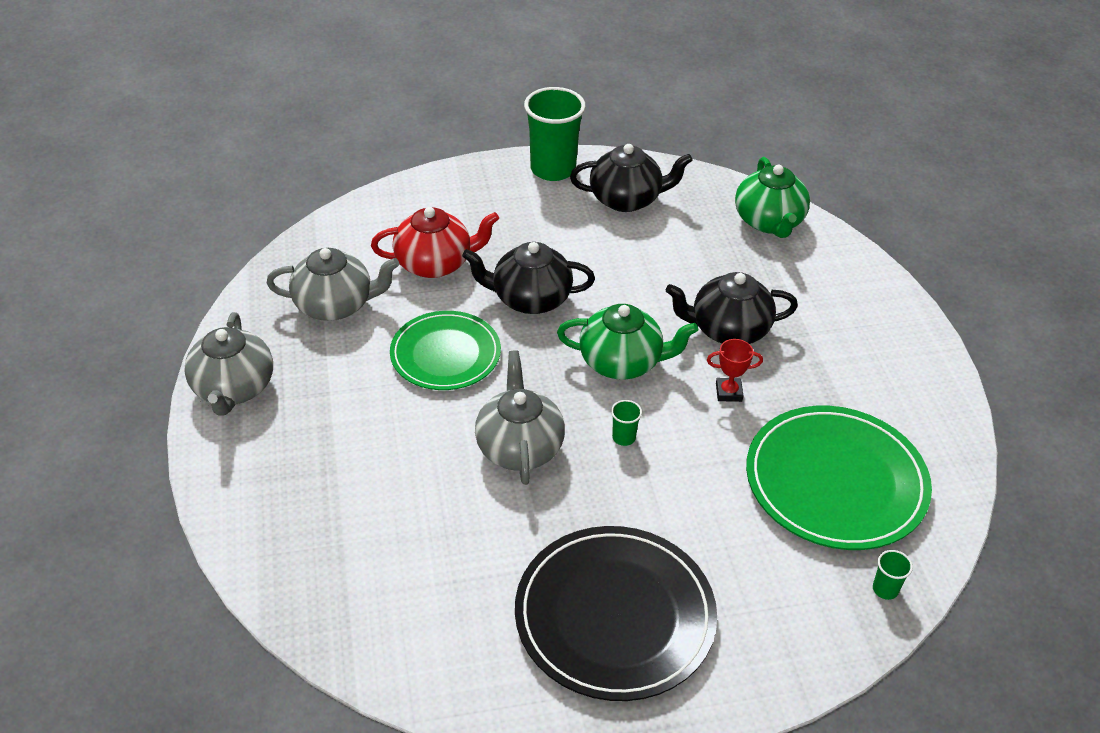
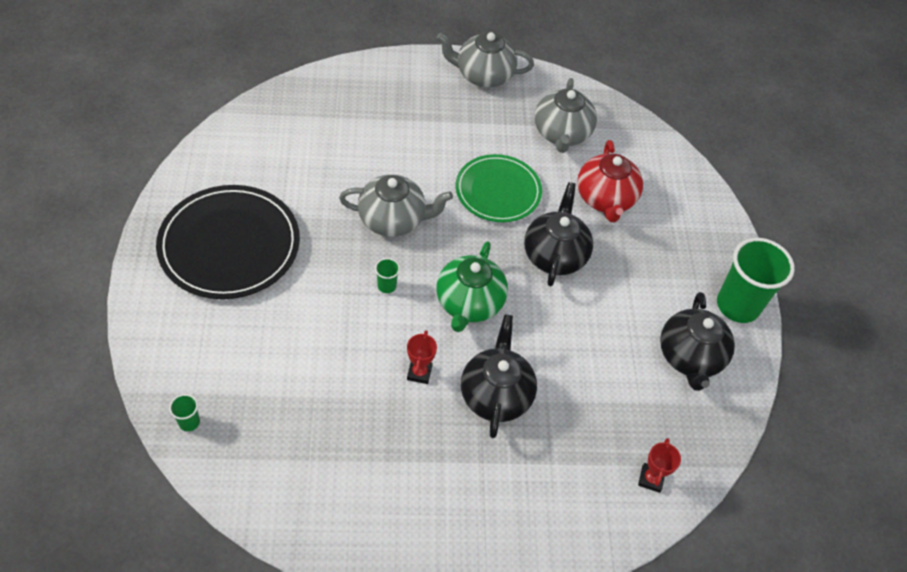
camera: 95 degrees right, 10 degrees up
green teapot [735,157,810,238] -> red trophy [638,438,681,493]
green plate [746,406,932,550] -> none

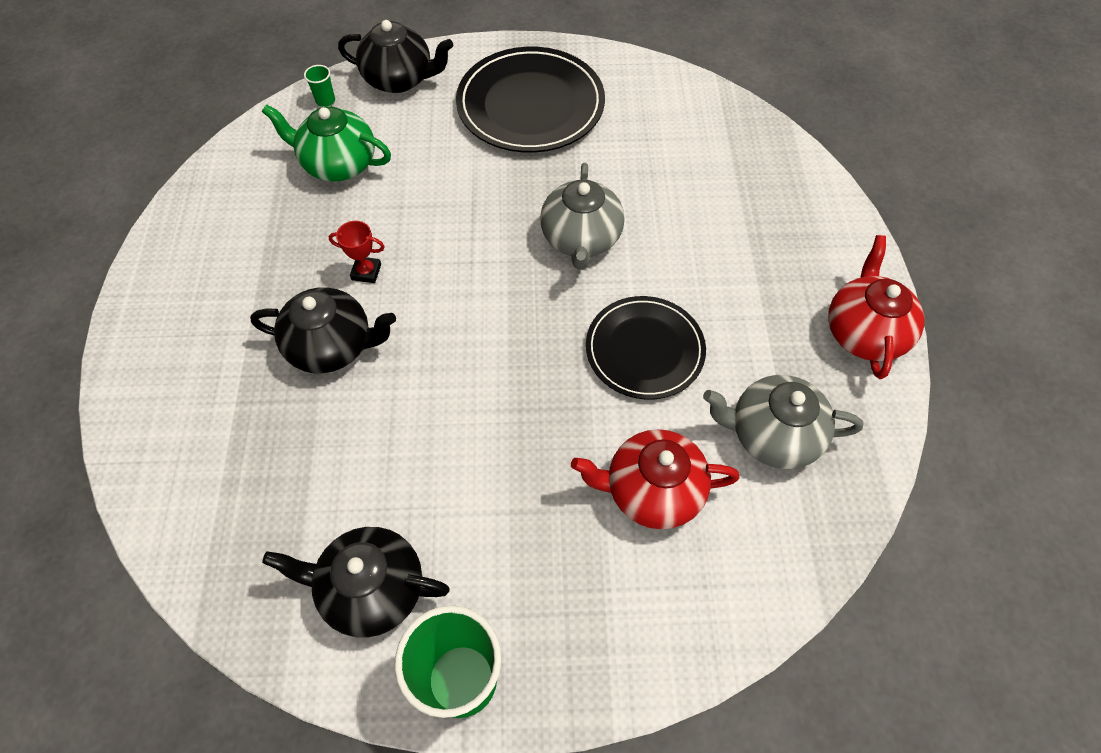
camera: 95 degrees right, 5 degrees up
green cup [375,258,400,293] -> none
green teapot [436,241,508,332] -> green teapot moved to [262,104,391,181]
grey teapot [437,32,534,88] -> red teapot [828,235,924,379]
green plate [456,154,542,222] -> black plate [586,296,706,400]
black teapot [524,182,593,286] -> black teapot moved to [338,20,453,93]
red trophy [638,438,681,493] -> none

